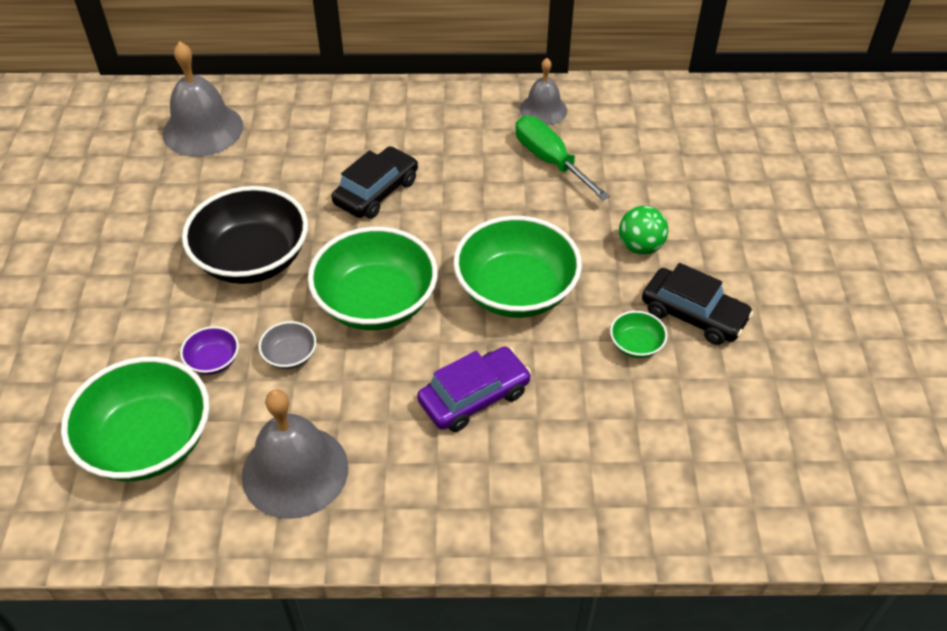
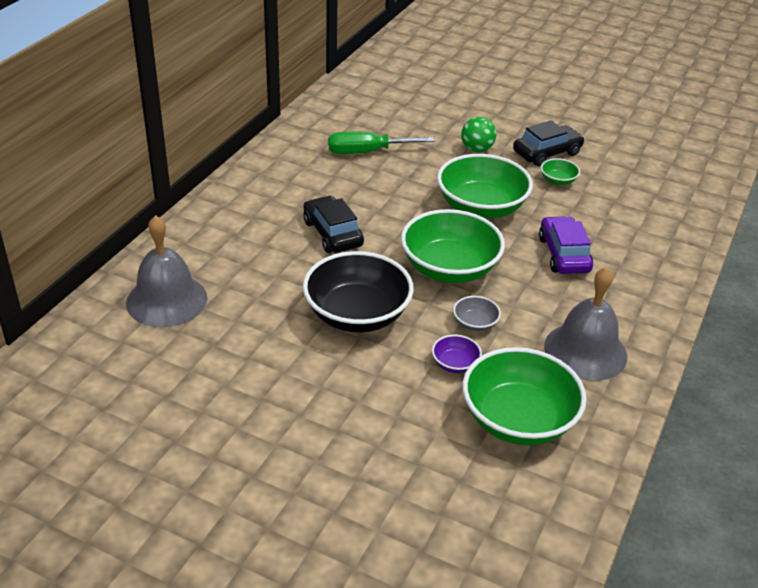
camera: 65 degrees left, 10 degrees down
grey bell [520,58,567,125] -> none

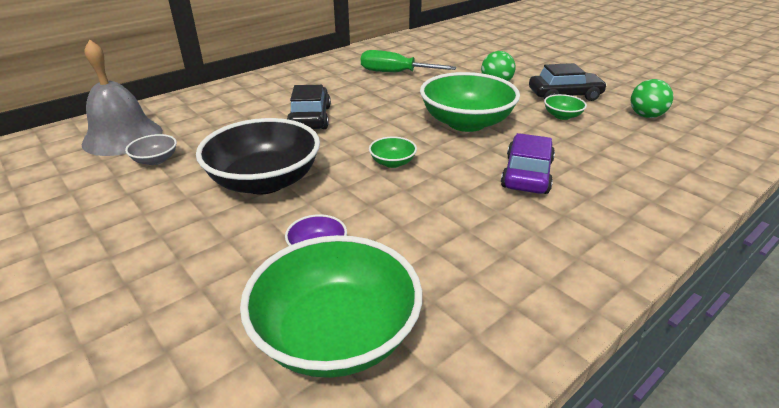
camera: 25 degrees right, 5 degrees down
green bowl [401,209,505,283] -> green bowl [369,136,417,168], size x0.43
grey bowl [453,296,501,331] -> grey bowl moved to [125,134,177,165]
grey bell [544,267,627,381] -> none
none -> green ball [631,79,674,118]

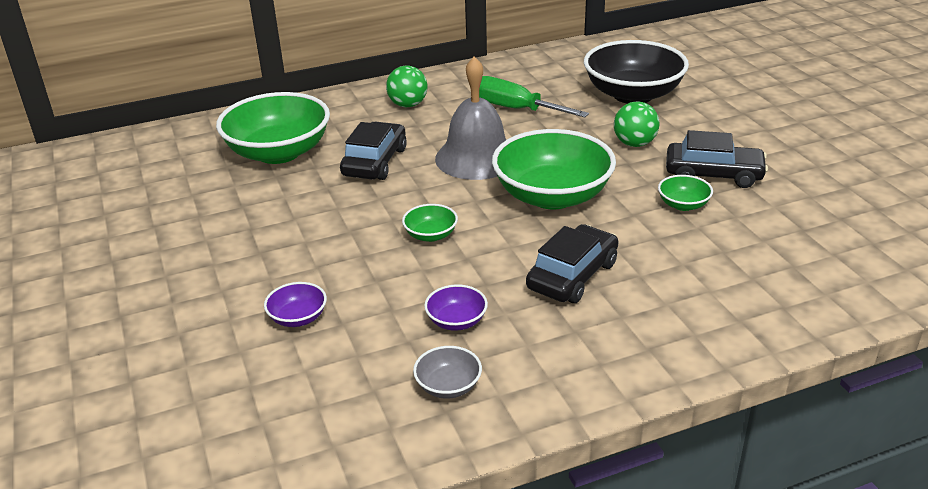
camera: 20 degrees right, 0 degrees up
grey bell [82,39,163,156] -> grey bell moved to [435,56,506,180]
grey bowl [125,134,177,165] -> grey bowl moved to [413,346,482,399]
black bowl [196,118,320,194] -> black bowl moved to [584,40,689,104]
green bowl [240,235,422,378] -> green bowl moved to [216,92,330,164]
purple car [501,133,555,194] -> black car [526,224,618,303]
green ball [631,79,674,118] -> green ball moved to [386,65,427,107]
none -> purple bowl [424,284,488,331]

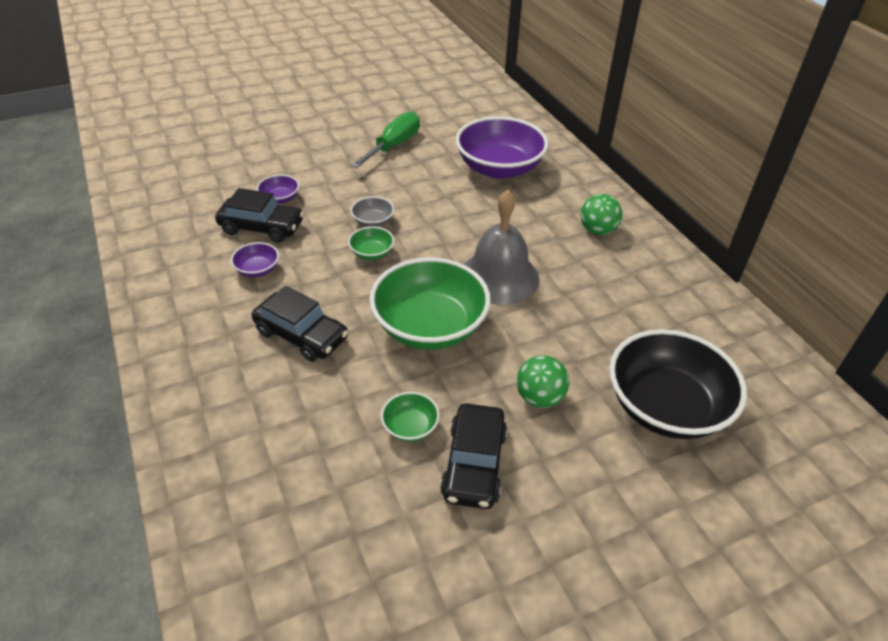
camera: 85 degrees right, 10 degrees up
green bowl [216,92,330,164] -> purple bowl [455,116,548,179]
black car [340,121,407,180] -> black car moved to [215,188,304,243]
grey bowl [413,346,482,399] -> grey bowl moved to [350,196,394,227]
green screwdriver [479,76,589,117] -> green screwdriver moved to [351,112,420,168]

